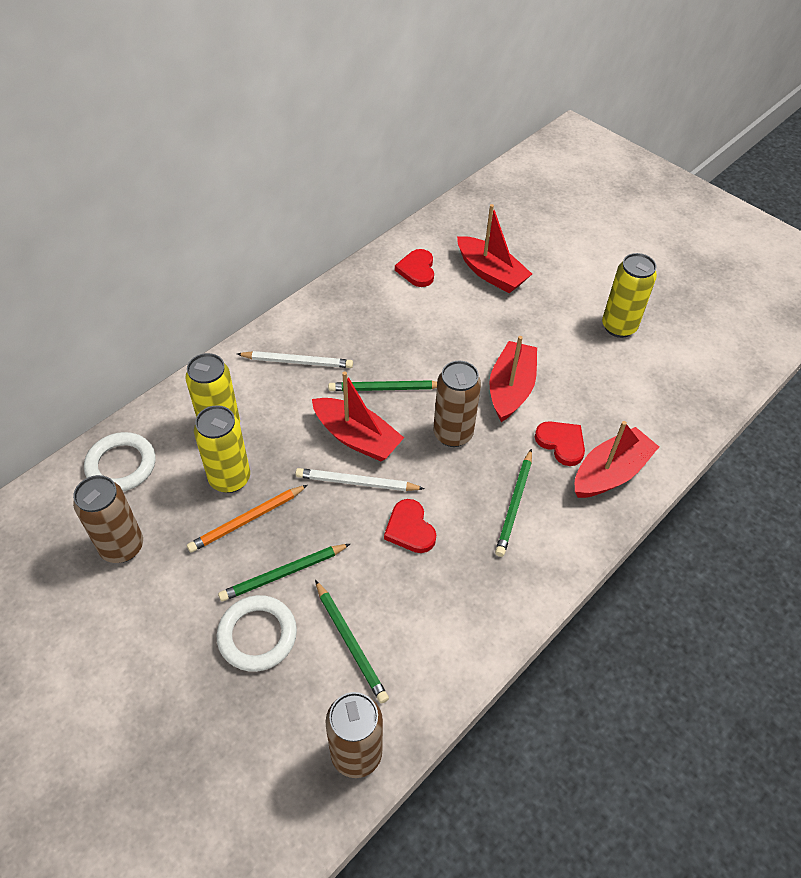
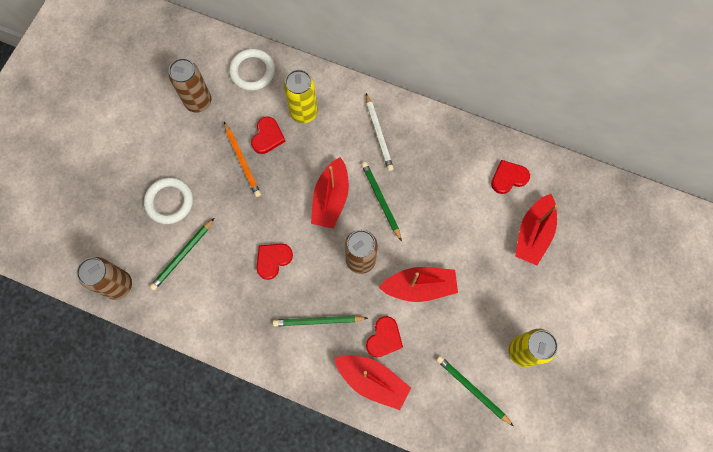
camera: 70 degrees right, 20 degrees up
orange pencil [187,485,307,553] -> orange pencil turned 150 degrees counterclockwise [224,122,261,197]
yellow can [194,405,250,493] -> red heart [251,116,286,154]
green pencil [218,544,350,602] -> green pencil moved to [436,356,513,426]
white pencil [295,468,425,491] -> none

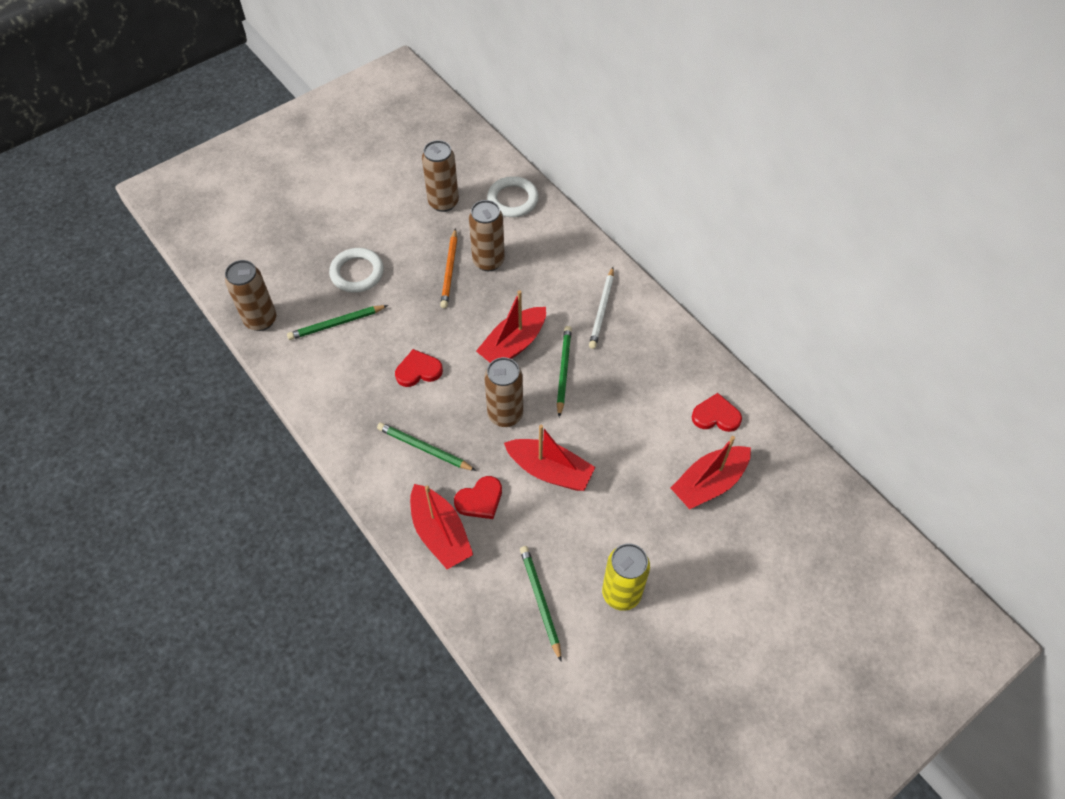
camera: 30 degrees right, 15 degrees down
red heart [251,116,286,154] -> brown can [469,200,505,271]
yellow can [284,70,318,123] -> none

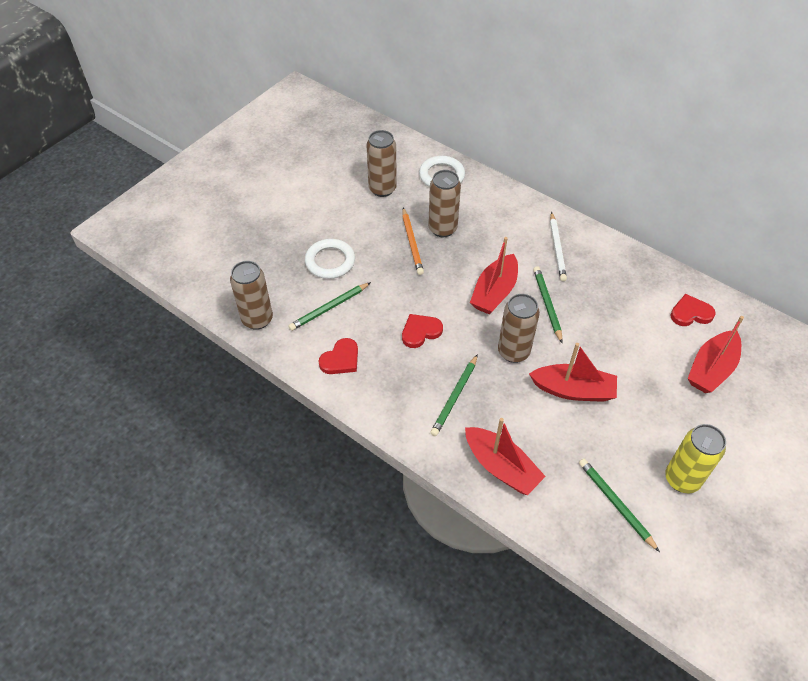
camera: 15 degrees left, 5 degrees down
green pencil [377,422,476,471] -> green pencil turned 75 degrees counterclockwise [430,354,478,436]
red heart [454,476,502,519] -> red heart moved to [319,338,358,374]

